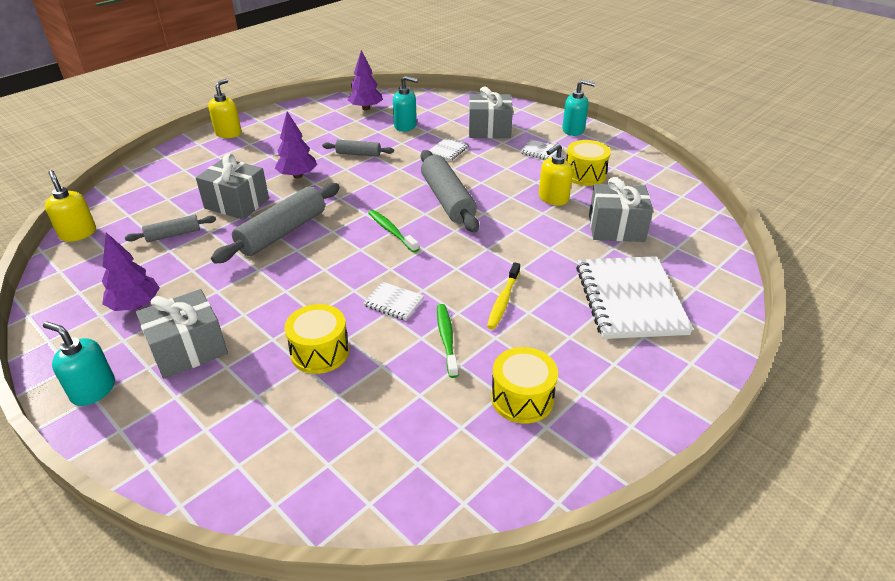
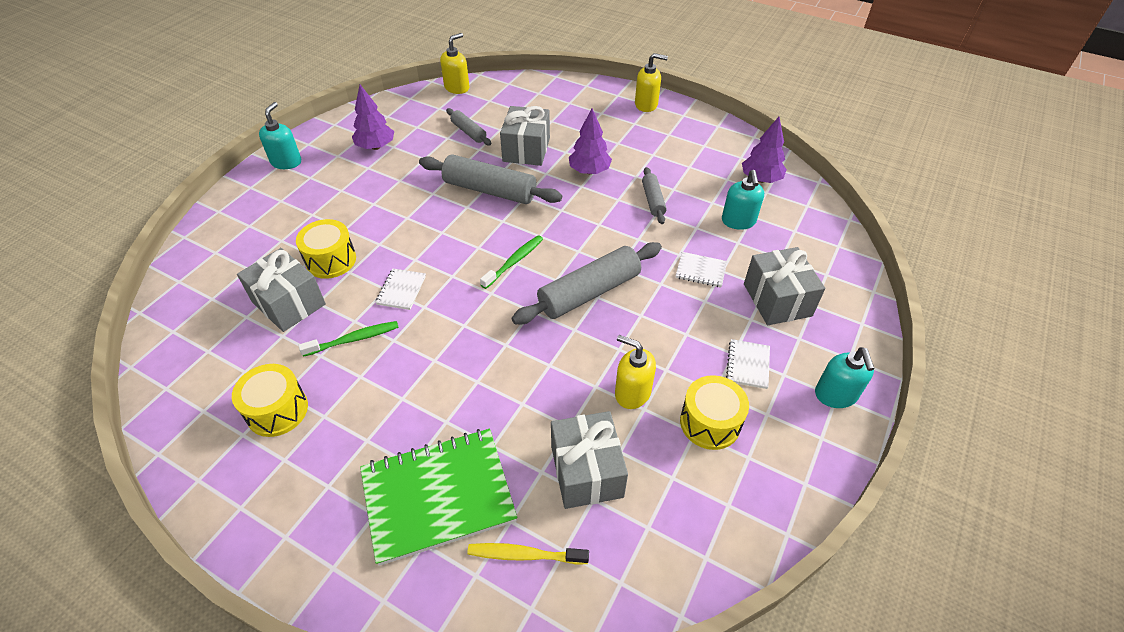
camera: 75 degrees right, 10 degrees up
grey gift [136,289,228,379] -> grey gift moved to [237,248,326,332]
yellow toothbrush [487,262,520,329] -> yellow toothbrush moved to [467,543,589,564]
white notebook [576,256,693,339] -> green notebook [360,429,517,566]

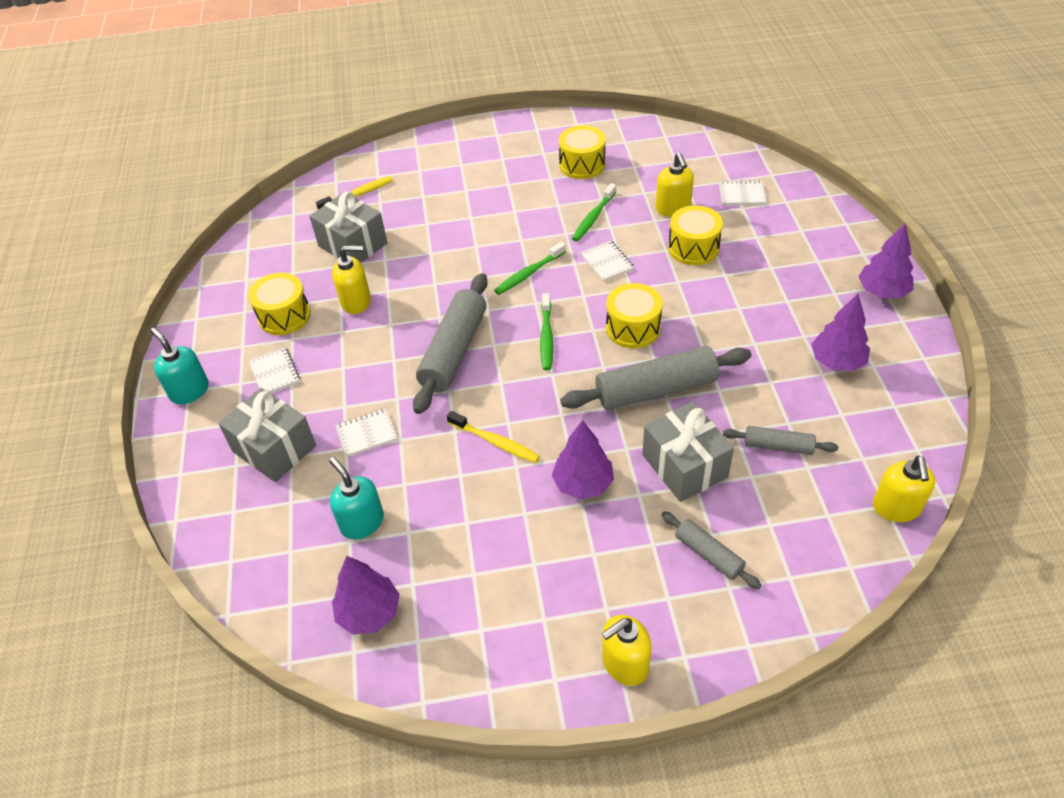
camera: 145 degrees right, 0 degrees up
grey gift [237,248,326,332] -> yellow soap dispenser [656,153,694,217]
turquoise soap dispenser [259,102,301,169] -> purple tree [859,222,914,298]
green notebook [360,429,517,566] -> none
grey rolling pin [642,167,667,224] -> grey rolling pin moved to [662,511,761,589]
none -> yellow toothbrush [447,411,540,463]
none -> green toothbrush [494,242,566,295]
none -> yellow drum [606,283,662,348]
none -> white notebook [719,180,767,205]

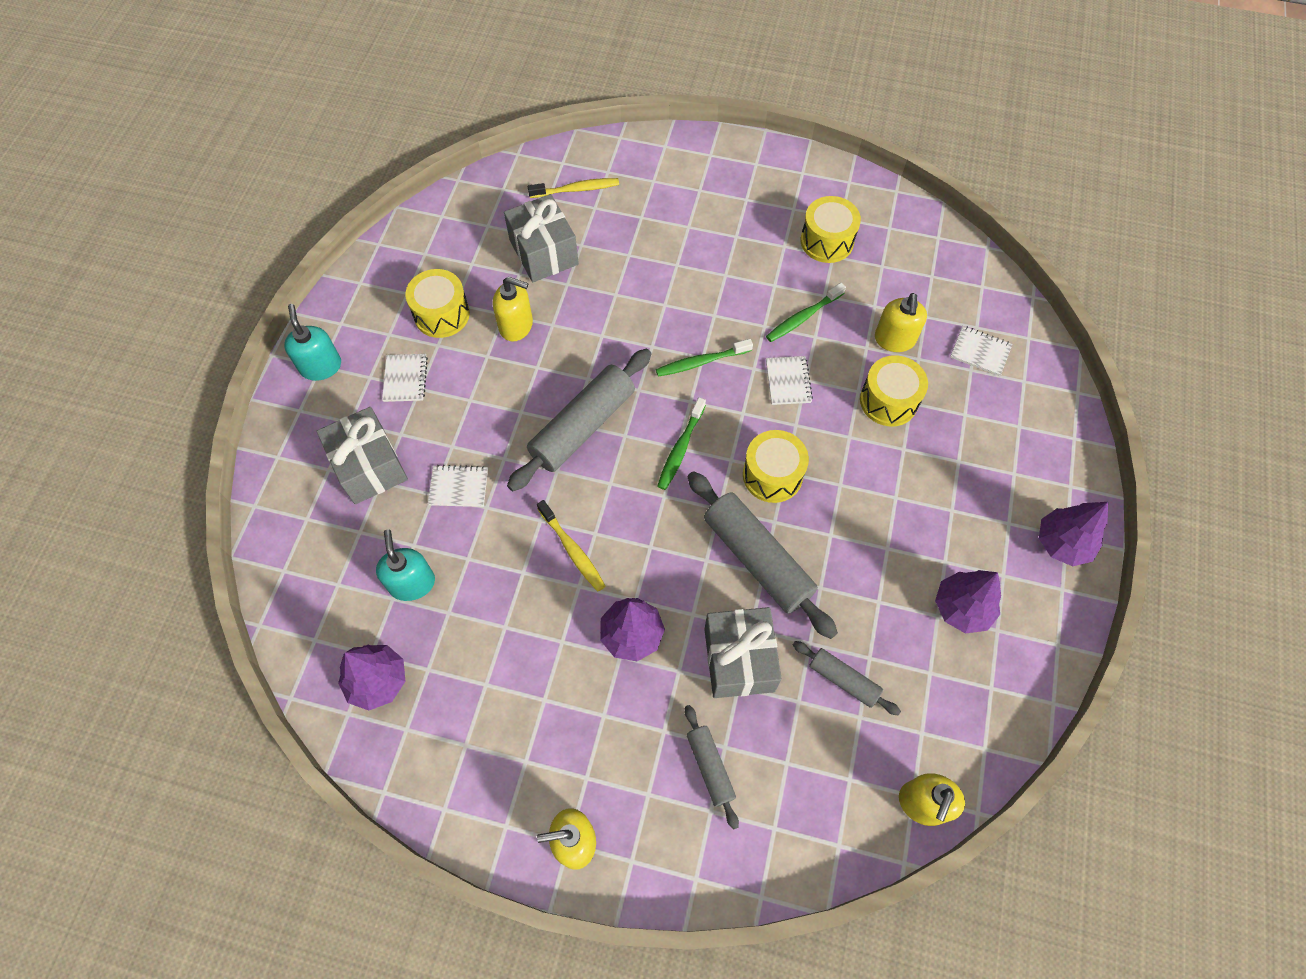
camera: 20 degrees right, 15 degrees up
grey rolling pin [560,346,751,410] -> grey rolling pin turned 45 degrees clockwise [687,471,838,639]

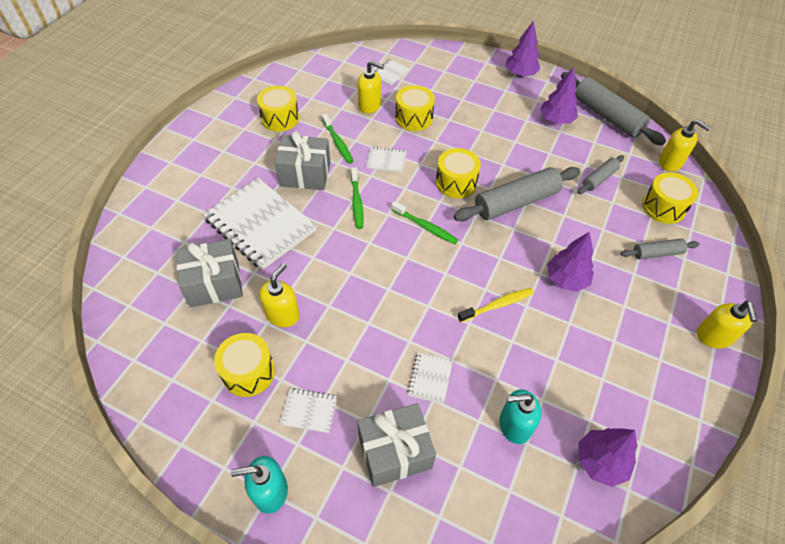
camera: 80 degrees left, 10 degrees down
grey rolling pin [507,349,651,491] -> grey rolling pin moved to [561,72,666,146]
yellow toothbrush [528,178,619,198] -> none
grey gift [704,607,782,698] -> grey gift moved to [275,131,331,190]
none -> white notebook [203,178,317,270]
none -> yellow drum [642,172,698,224]

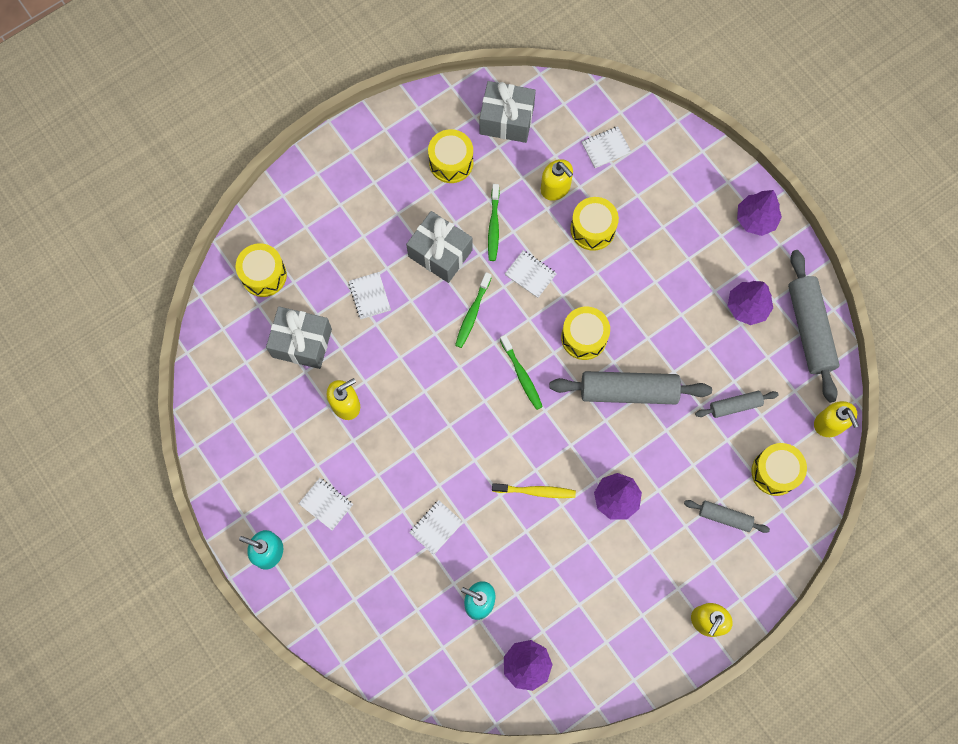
camera: 30 degrees right, 20 degrees up
white notebook [203,178,317,270] -> white notebook [349,272,391,319], size x0.44
yellow drum [214,333,275,397] -> yellow drum moved to [236,243,287,297]
grey gift [357,403,436,487] -> grey gift moved to [479,81,536,143]

